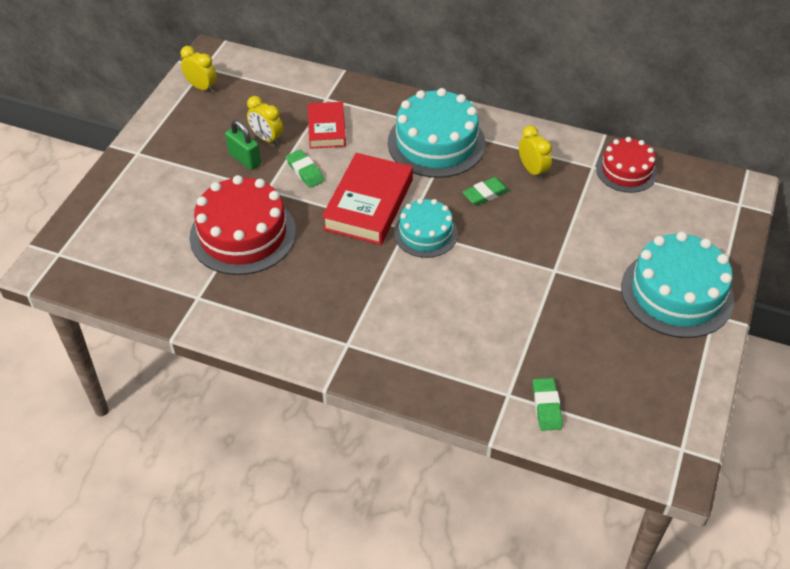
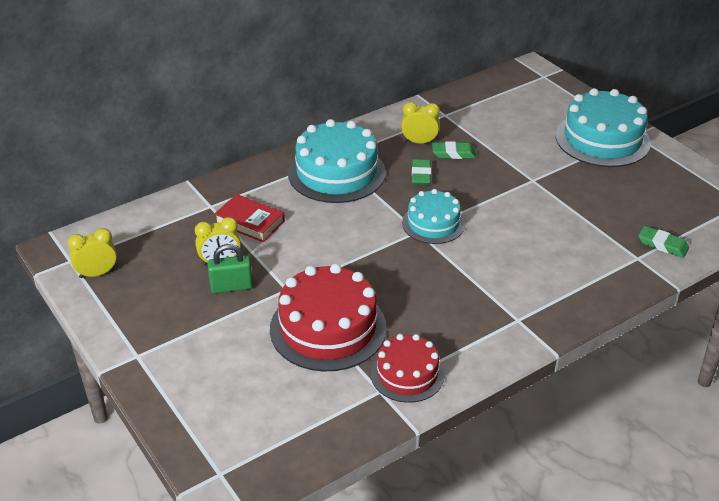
camera: 55 degrees left, 10 degrees down
green eraser [286,150,324,188] -> green eraser moved to [432,141,476,159]
red book [322,153,413,245] -> none
red cake [596,137,657,193] -> red cake moved to [371,334,445,403]

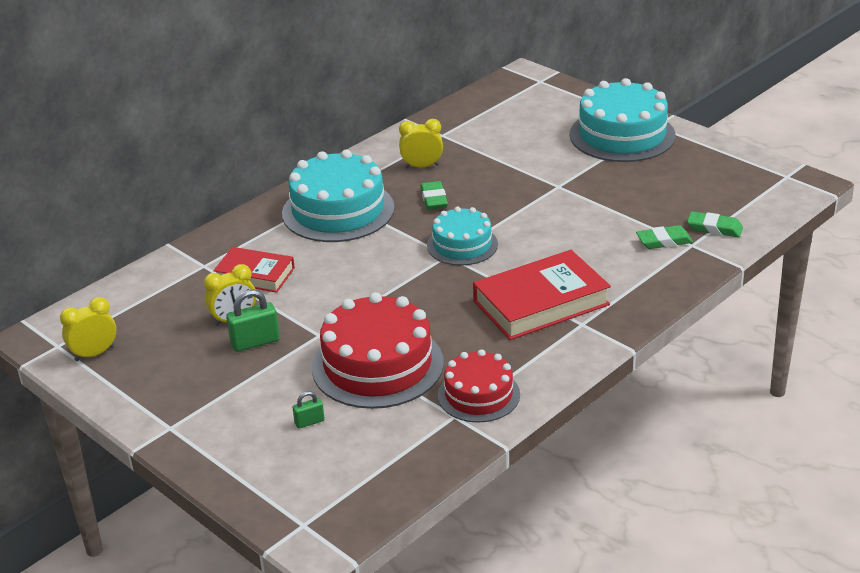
camera: 10 degrees left, 5 degrees down
green eraser [432,141,476,159] -> green eraser moved to [636,225,693,249]
none -> green padlock [293,391,325,429]
none -> red book [473,250,611,340]

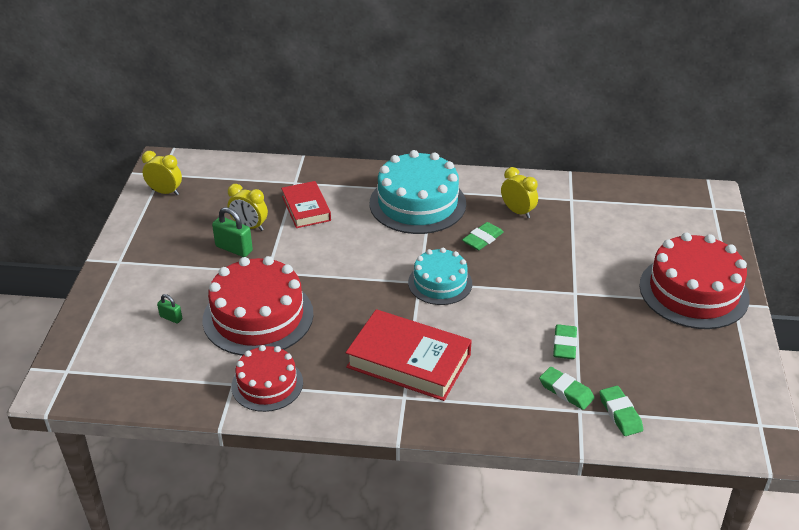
camera: 50 degrees right, 5 degrees up
turquoise cake [570,78,675,162] -> red cake [639,232,750,329]
none -> green eraser [553,324,577,359]

